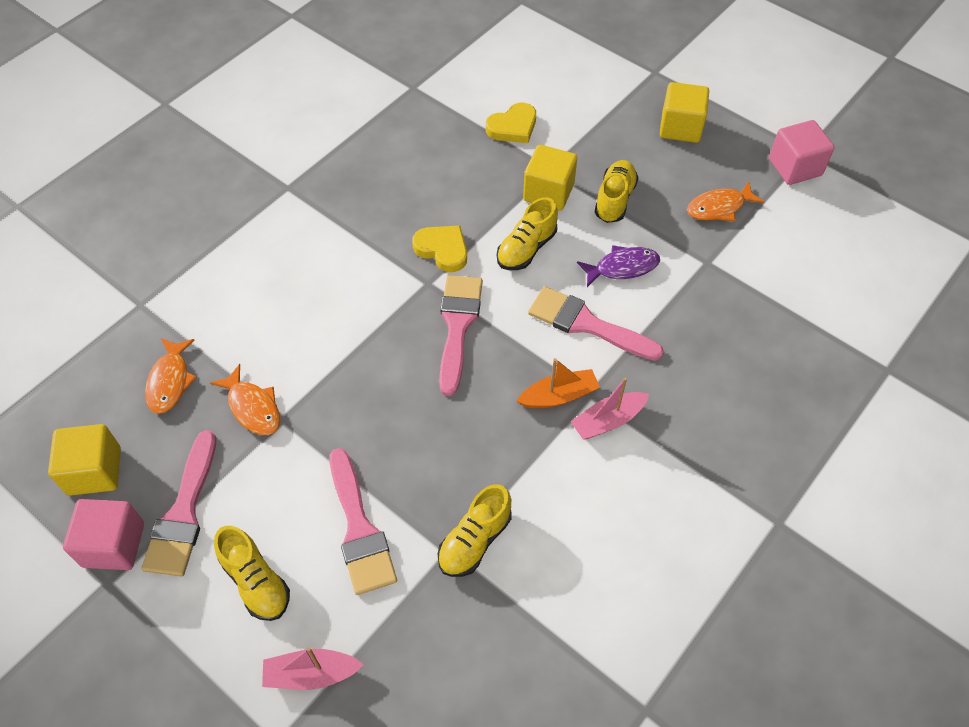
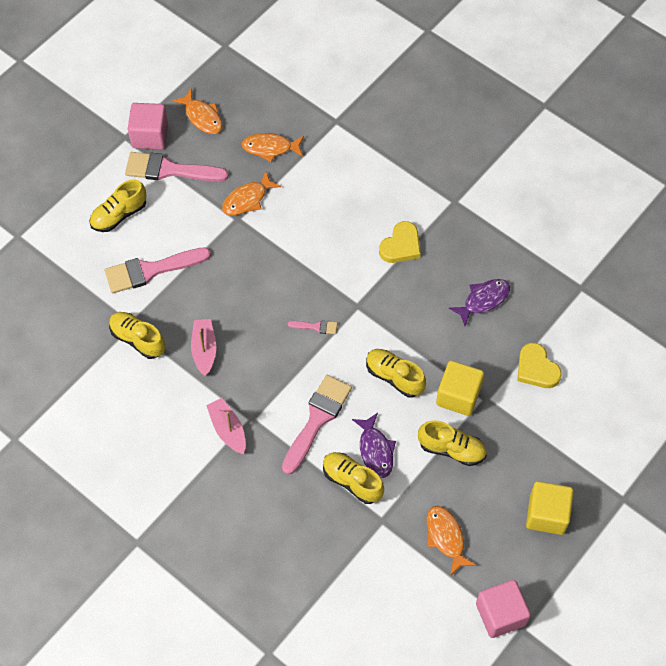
camera: 90 degrees right, 5 degrees up
yellow cube [48,424,121,496] -> orange fish [172,89,223,134]
pink boat [262,647,364,690] -> pink boat moved to [191,319,216,376]
yellow heart [412,226,467,272] -> yellow heart moved to [379,221,421,263]
pink brush [439,275,483,396] -> pink brush [288,320,337,334], size x0.46
orange boat [517,358,600,408] -> none
none -> yellow shoe [323,452,384,504]
none -> purple fish [449,279,510,326]

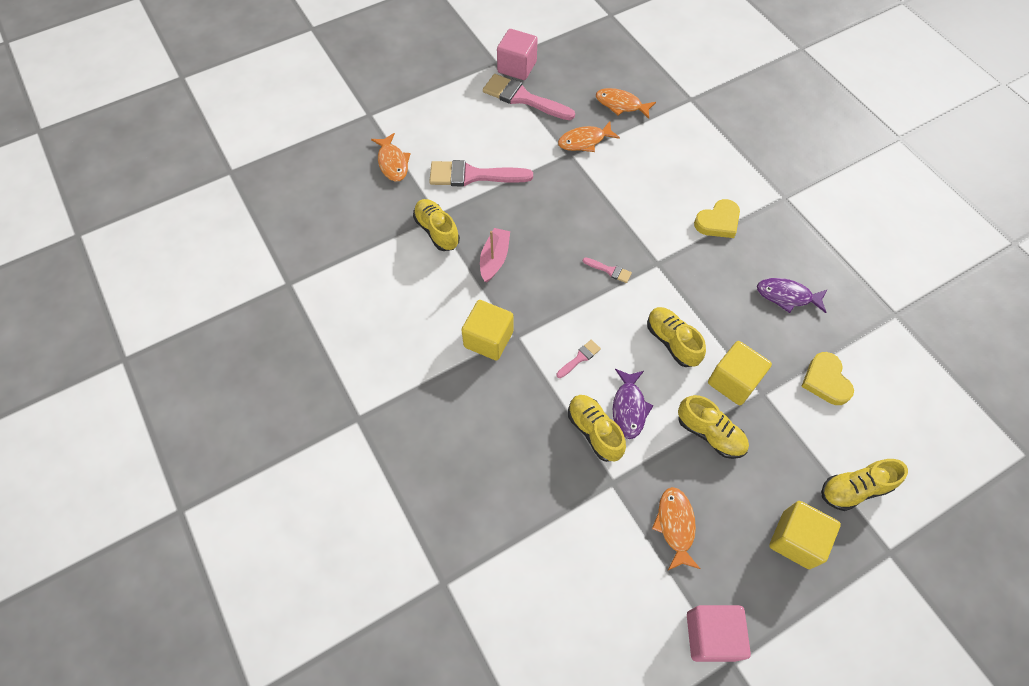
camera: 20 degrees right, 0 degrees up
yellow shoe [89,179,146,232] -> yellow shoe moved to [821,459,908,511]
orange fish [172,89,223,134] -> orange fish moved to [371,133,410,181]
pink boat [206,398,246,454] -> yellow cube [461,300,513,361]
pink brush [282,375,352,475] -> pink brush [557,340,601,378], size x0.46
purple fish [449,279,510,326] -> purple fish turned 150 degrees counterclockwise [757,278,828,313]

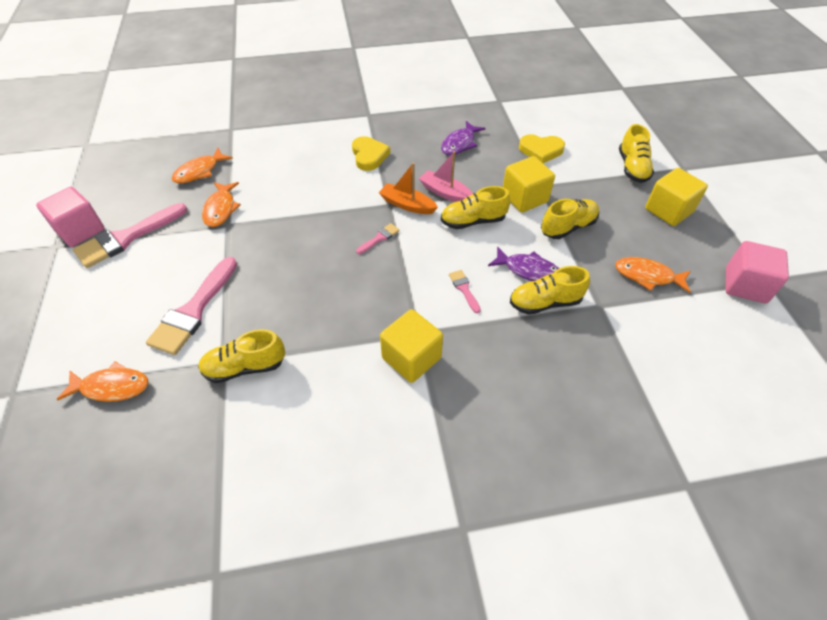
camera: 70 degrees left, 10 degrees down
pink boat [480,228,510,282] -> pink boat moved to [419,151,473,202]
none -> orange boat [379,163,438,214]

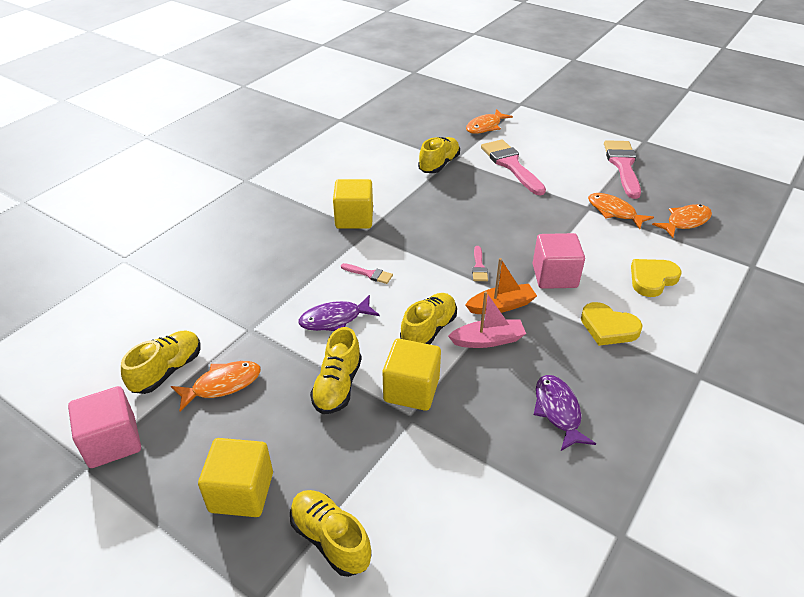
camera: 135 degrees right, 10 degrees down
pink cube [36,187,104,247] -> pink cube moved to [533,233,585,289]
orange fish [171,148,233,183] -> orange fish turned 60 degrees clockwise [652,204,712,238]
yellow shoe [510,266,590,315] -> yellow shoe moved to [121,331,200,394]
yellow heart [519,134,565,163] -> yellow heart moved to [631,259,681,297]

